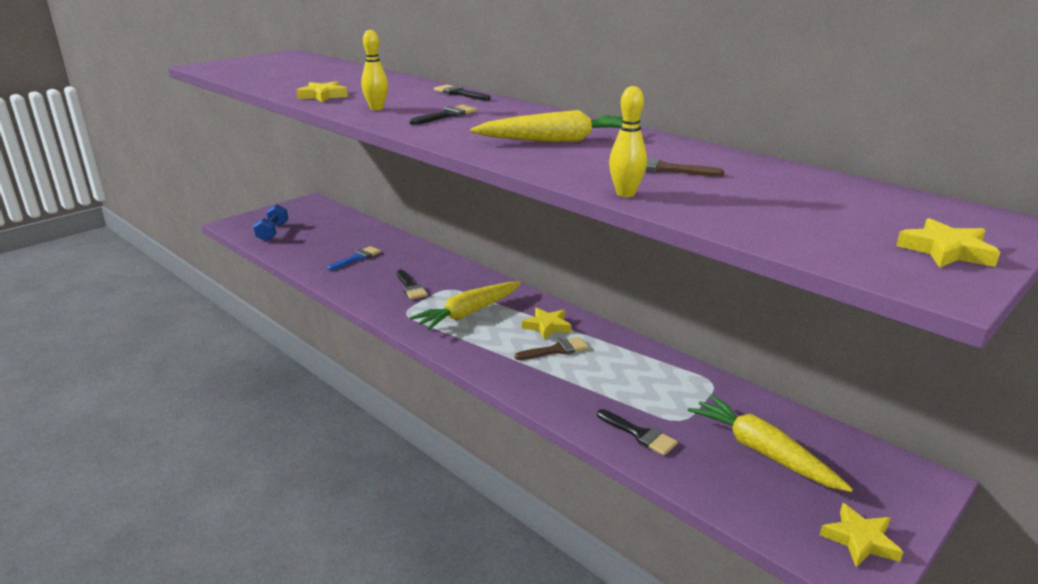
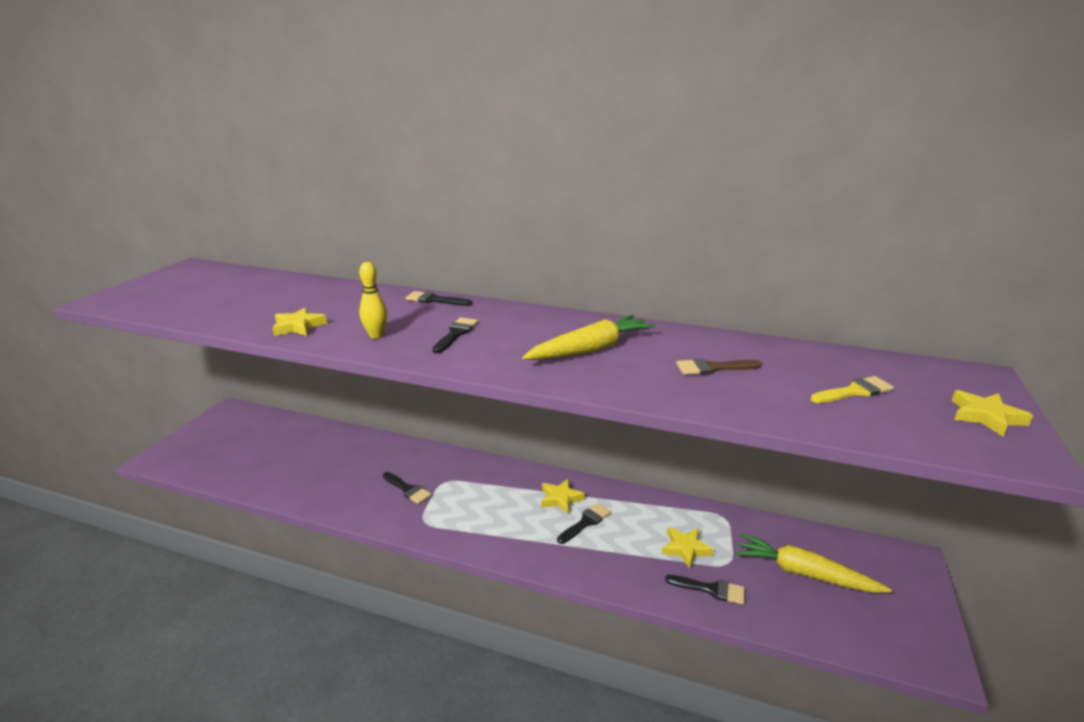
camera: 25 degrees left, 0 degrees up
blue dumbbell [253,204,288,241] -> none
blue brush [328,246,381,271] -> none
yellow carrot [410,281,521,331] -> none
brown brush [515,337,588,360] -> black brush [557,503,611,544]
yellow bowling pin [609,86,647,197] -> none
yellow star [820,503,903,567] -> yellow star moved to [662,527,714,568]
none -> yellow brush [810,376,894,403]

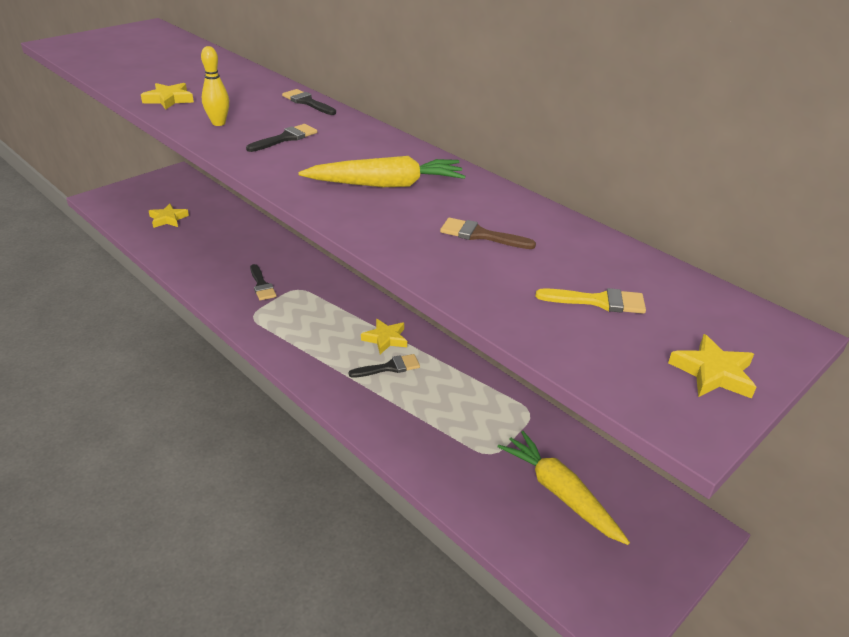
camera: 25 degrees right, 10 degrees up
yellow star [662,527,714,568] -> yellow star moved to [149,204,189,228]
black brush [665,575,745,605] -> none

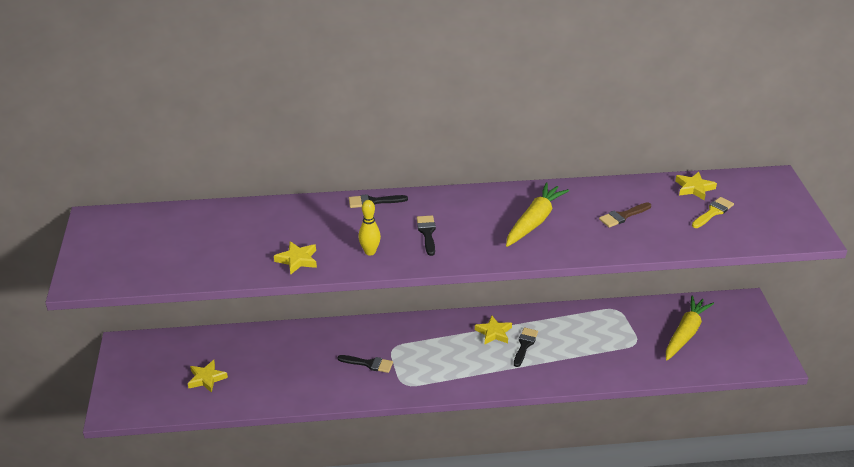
camera: 50 degrees left, 0 degrees up
yellow carrot [498,431,630,545] -> yellow carrot turned 120 degrees clockwise [666,295,714,360]
yellow star [668,334,756,399] -> yellow star moved to [675,172,717,200]

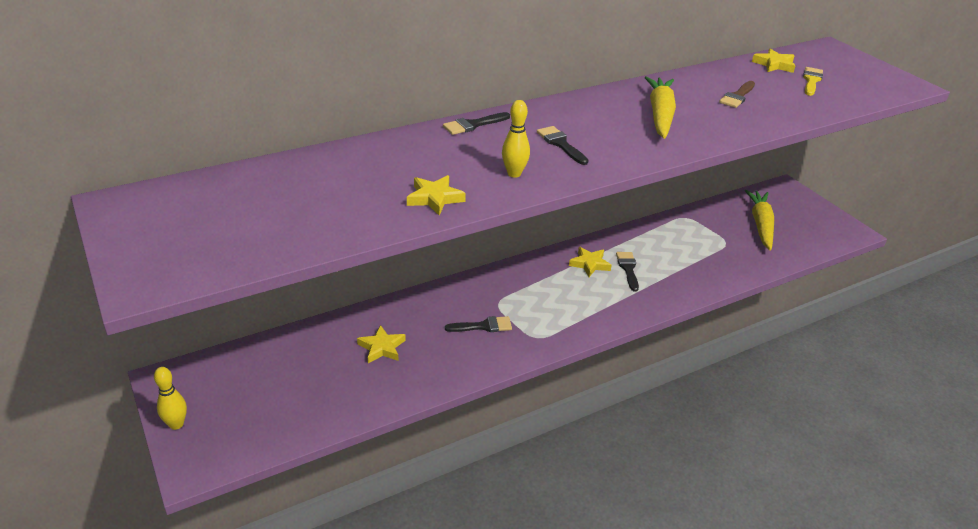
camera: 25 degrees left, 0 degrees up
yellow star [188,360,228,393] -> yellow star moved to [357,325,406,363]
none -> yellow bowling pin [154,367,187,430]

